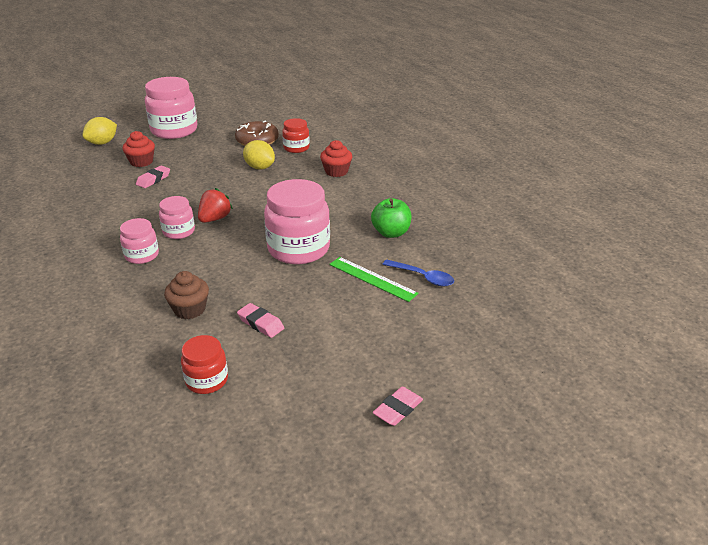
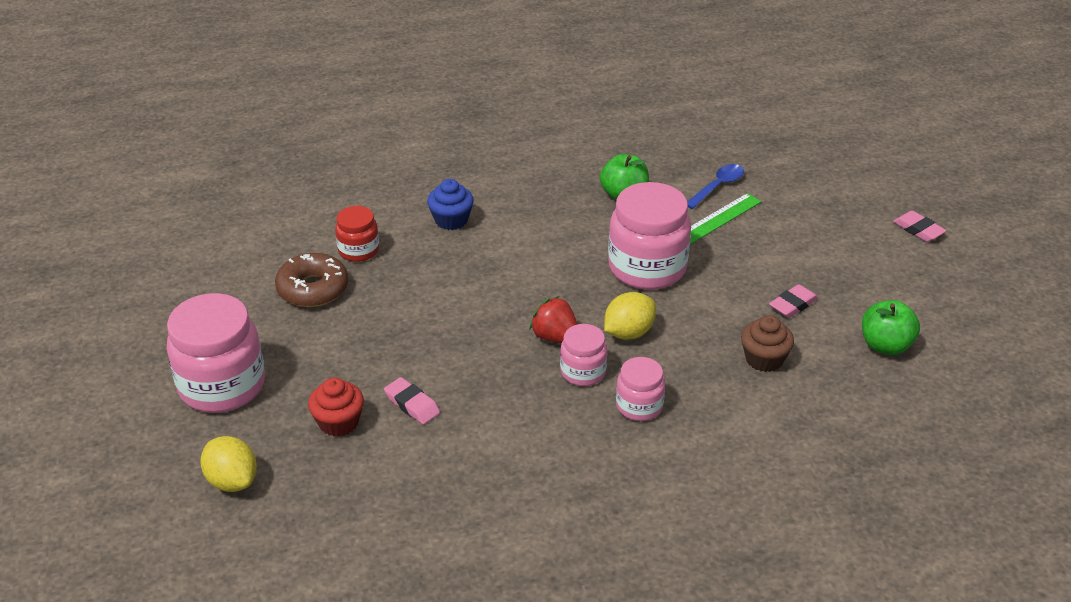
camera: 80 degrees left, 5 degrees up
red jar [181,335,228,394] -> green apple [862,300,920,355]
yellow lemon [243,140,275,170] -> yellow lemon moved to [604,292,656,340]
red cupcake [320,140,352,177] -> blue cupcake [427,179,474,230]

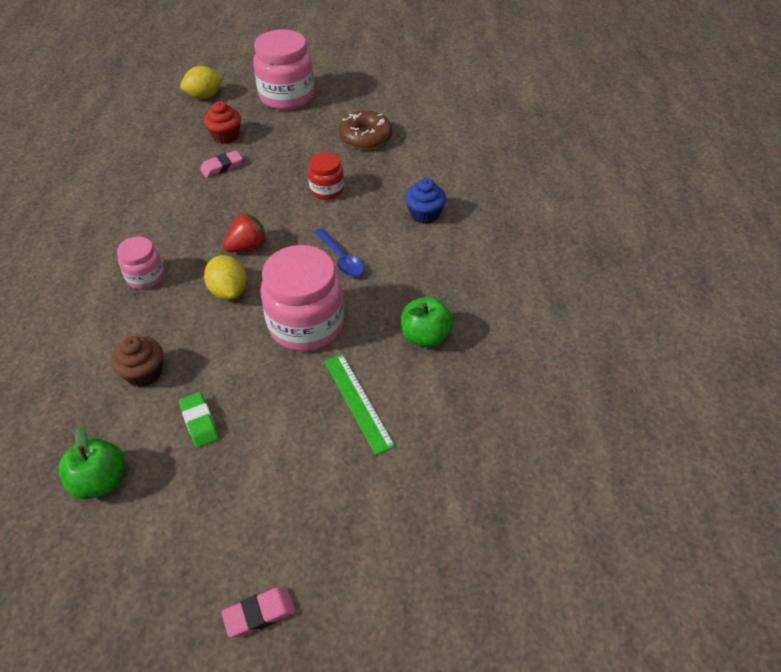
camera: 105 degrees right, 10 degrees up
red jar [335,206,379,262] -> red jar moved to [308,152,344,200]
pink jar [560,324,607,386] -> none
blue spoon [687,164,744,209] -> blue spoon moved to [314,229,364,277]
pink eraser [769,284,819,318] -> green eraser [179,392,219,448]

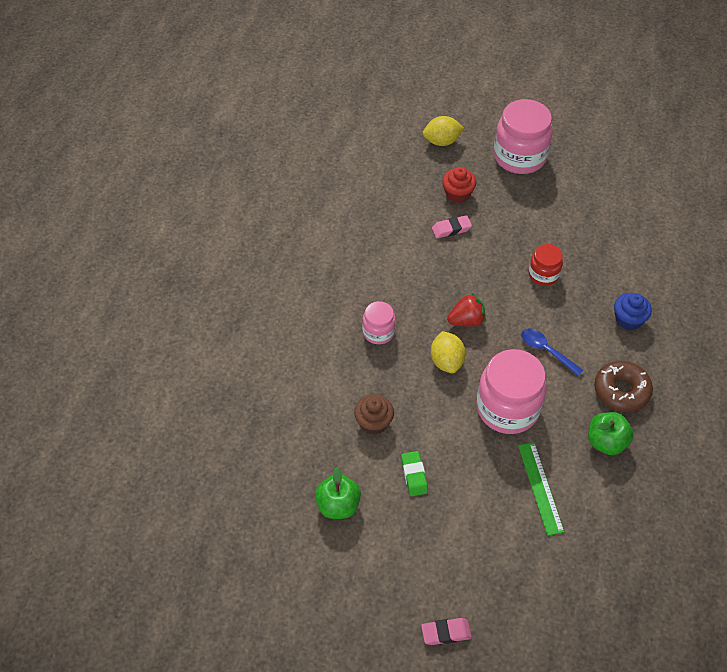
camera: 15 degrees right, 5 degrees up
blue spoon [314,229,364,277] -> blue spoon turned 150 degrees clockwise [521,328,583,376]
brown donut [339,111,392,150] -> brown donut moved to [594,361,653,412]

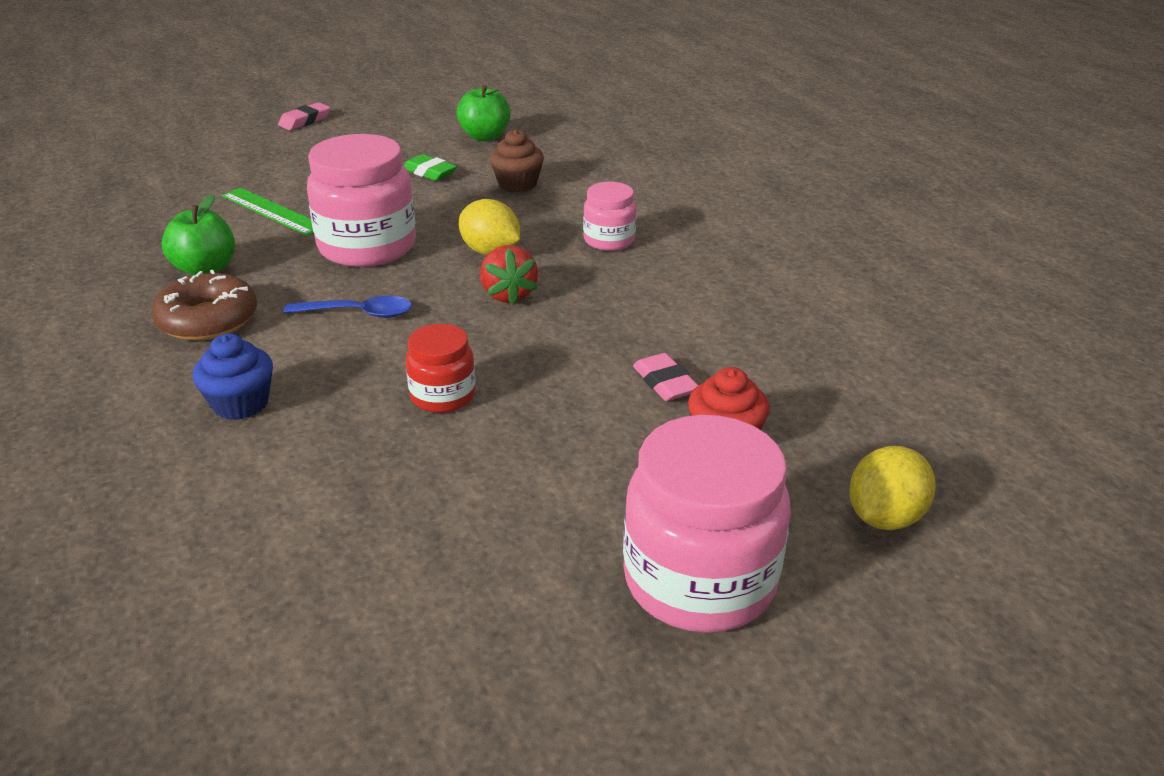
camera: 140 degrees right, 20 degrees down
pink eraser [432,215,472,238] -> pink eraser turned 60 degrees counterclockwise [633,353,698,401]
red strawberry [447,293,486,327] -> red strawberry turned 45 degrees counterclockwise [480,245,538,305]

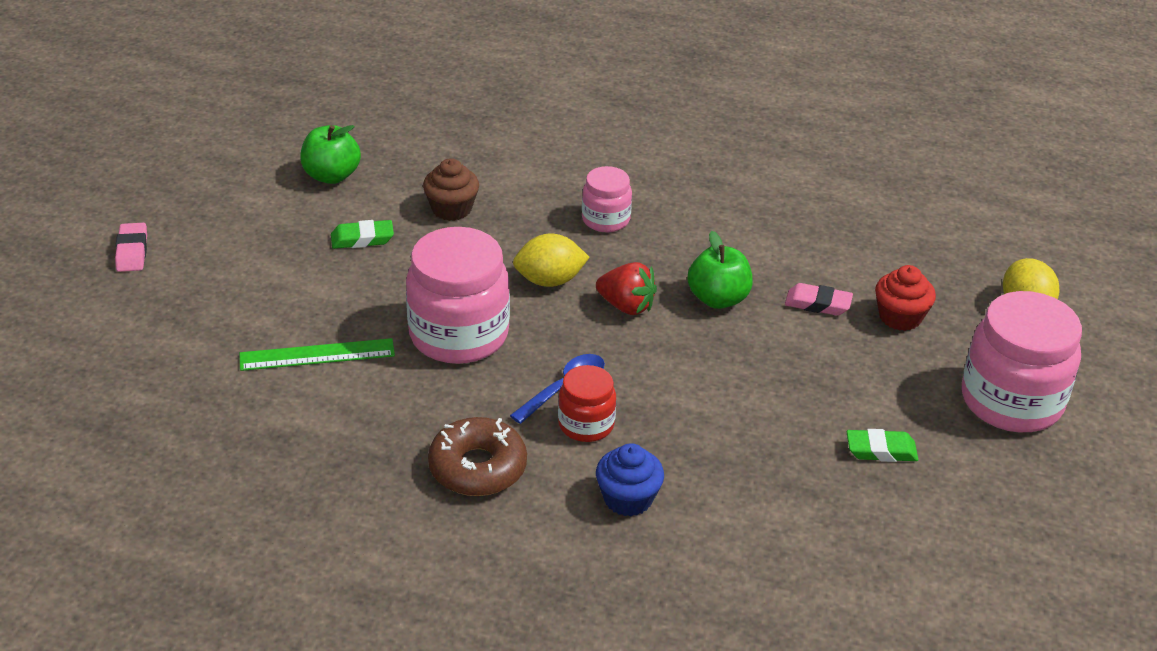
camera: 50 degrees left, 5 degrees up
green apple [162,194,235,275] -> green apple moved to [688,231,753,309]
red jar [406,324,476,413] -> red jar moved to [558,365,616,442]
none -> green eraser [847,429,918,462]

